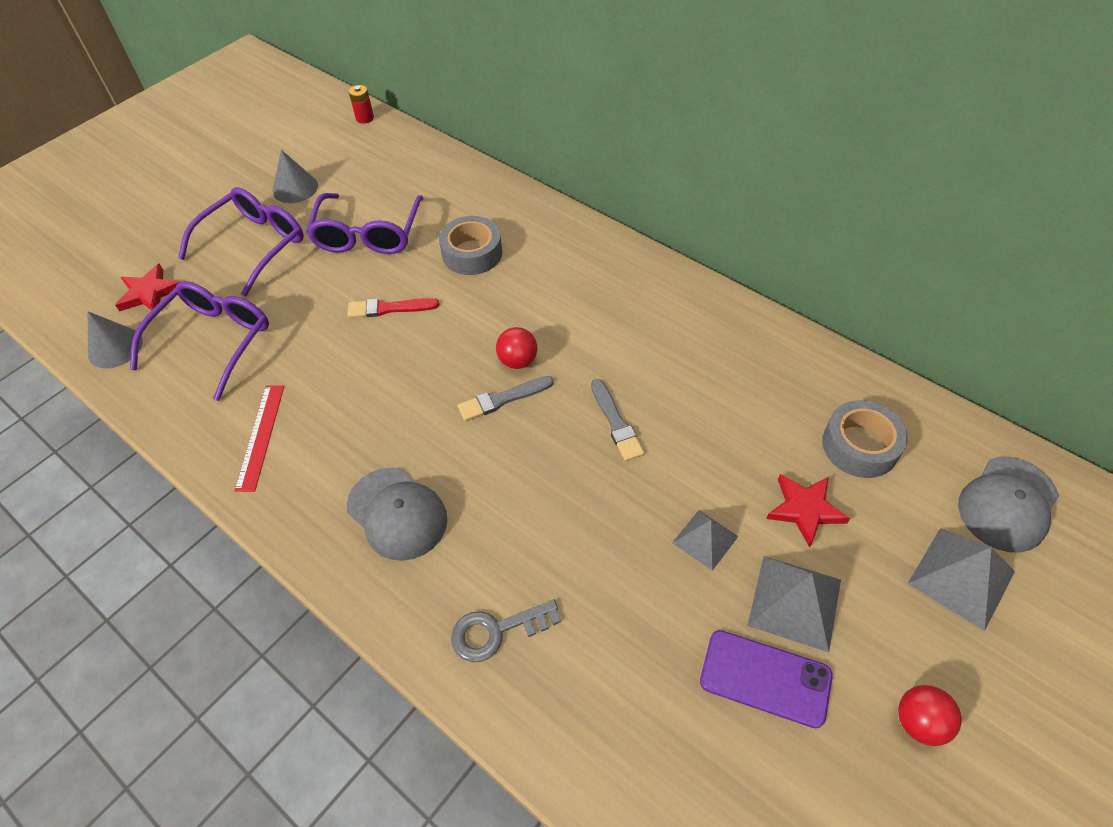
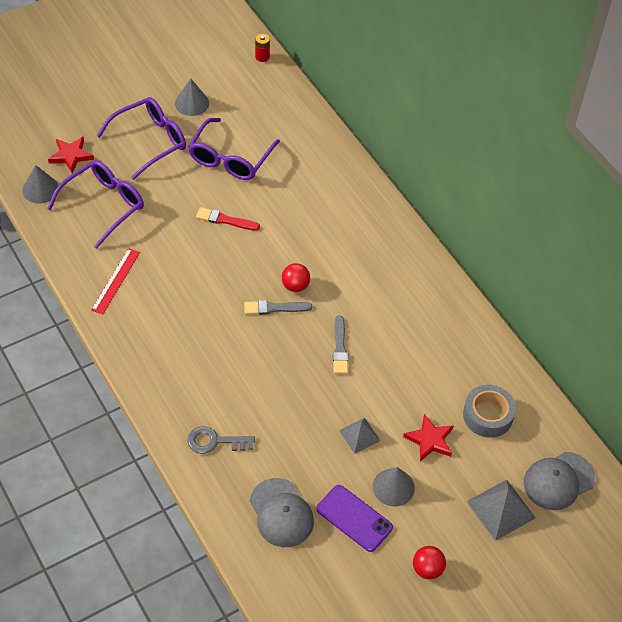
camera: 15 degrees right, 0 degrees up
grey cap [347,468,447,561] -> grey cap moved to [250,478,314,547]
grey tape [439,216,502,275] -> none
grey pyramid [748,556,841,652] -> grey cone [373,467,415,507]

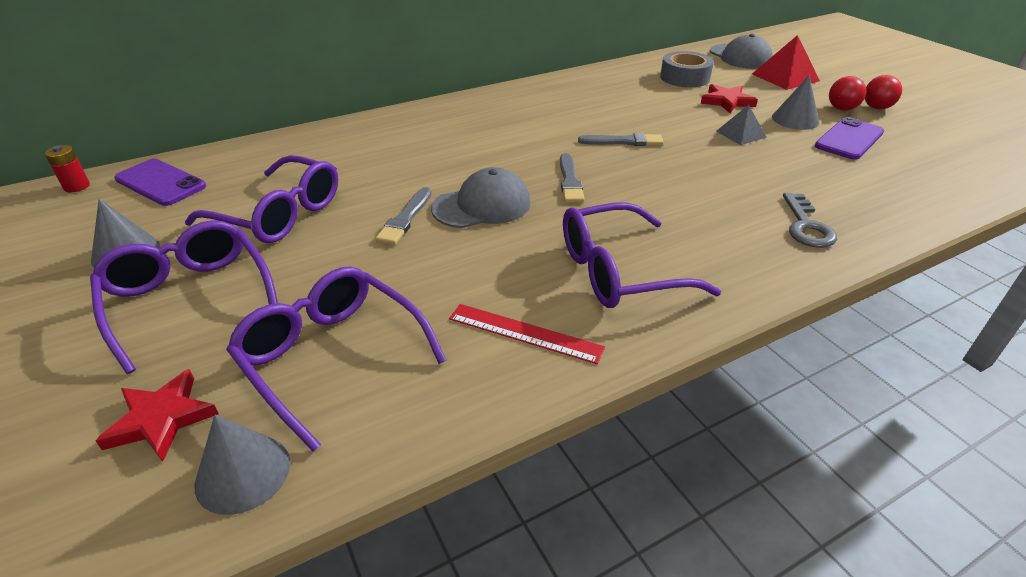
camera: 85 degrees left, 15 degrees down
red brush [196,207,260,231] -> grey brush [375,187,431,245]
grey cap [250,478,314,547] -> grey cap moved to [431,167,530,228]
red ball [282,263,310,292] -> red ball moved to [829,76,866,111]
grey pyramid [467,480,536,541] -> red pyramid [752,35,820,90]
none -> purple phone [114,159,206,206]
none -> purple glasses [563,202,721,308]

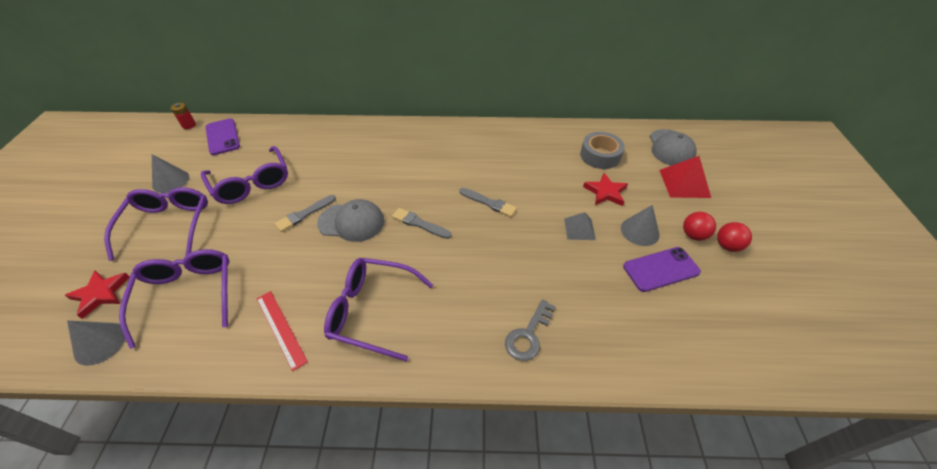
camera: 30 degrees right, 10 degrees up
grey brush [560,153,585,203] -> grey brush turned 90 degrees clockwise [392,208,452,239]

